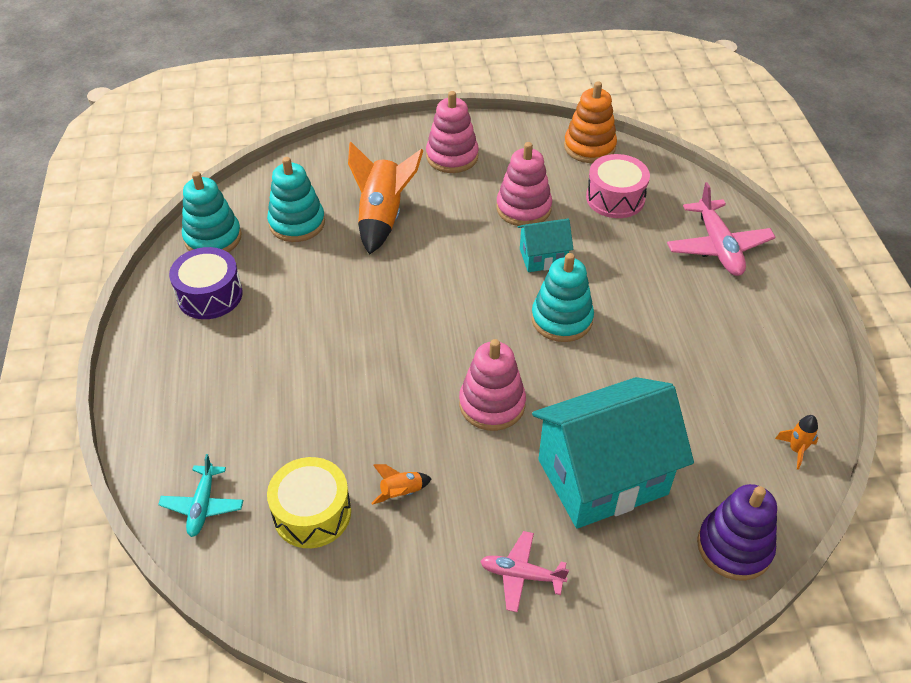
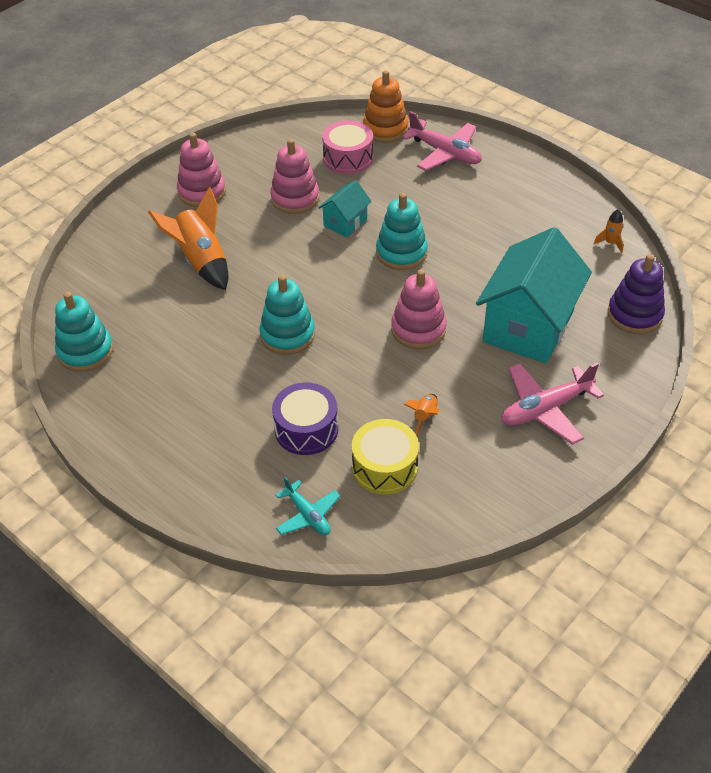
camera: 40 degrees left, 0 degrees up
purple drum [169,247,243,319] -> purple drum moved to [272,382,338,455]
turquoise stacking toy [267,157,325,242] -> turquoise stacking toy moved to [259,275,315,355]
pink plane [480,531,569,613] -> pink plane [501,363,604,445], size x1.63
orange stacking toy [564,81,617,163] -> orange stacking toy moved to [363,70,408,143]

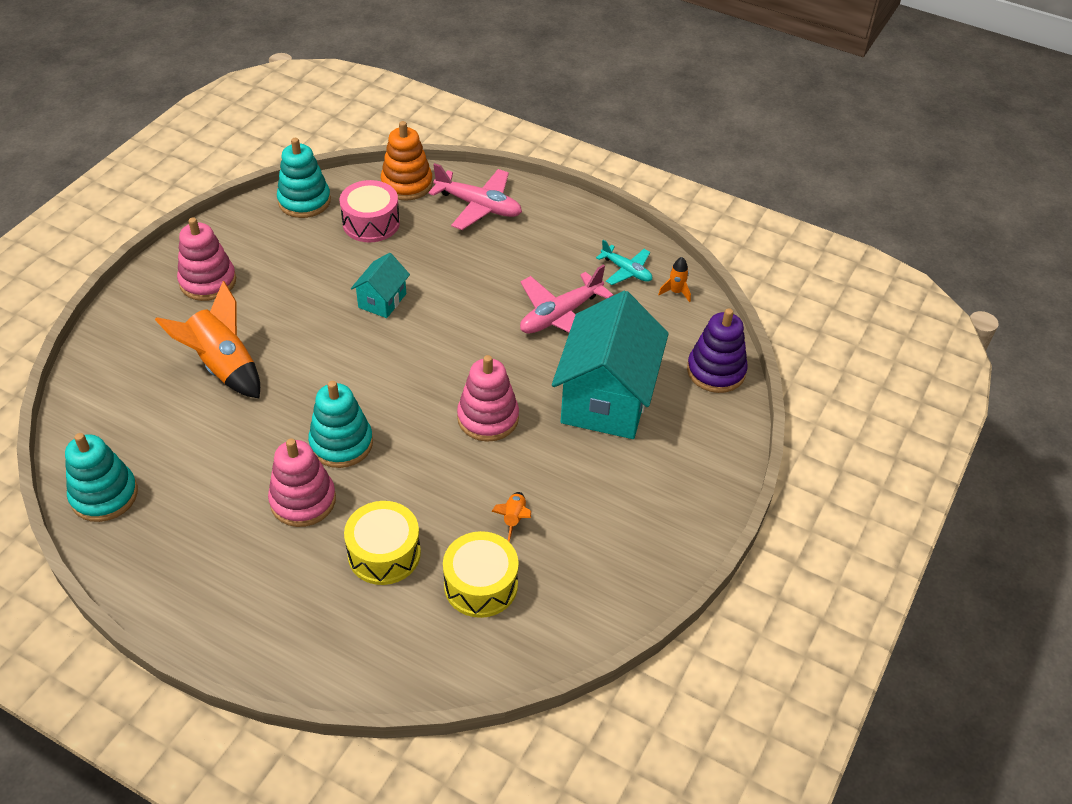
camera: 15 degrees left, 0 degrees up
pink stacking toy [270,139,319,214] -> pink stacking toy moved to [268,438,336,527]
purple drum [272,382,338,455] -> yellow drum [344,501,421,585]
turquoise plane [275,476,340,535] -> turquoise plane moved to [596,240,652,285]
turquoise stacking toy [376,193,428,270] -> turquoise stacking toy moved to [277,138,331,218]
pink plane [501,363,604,445] -> pink plane moved to [520,265,614,333]

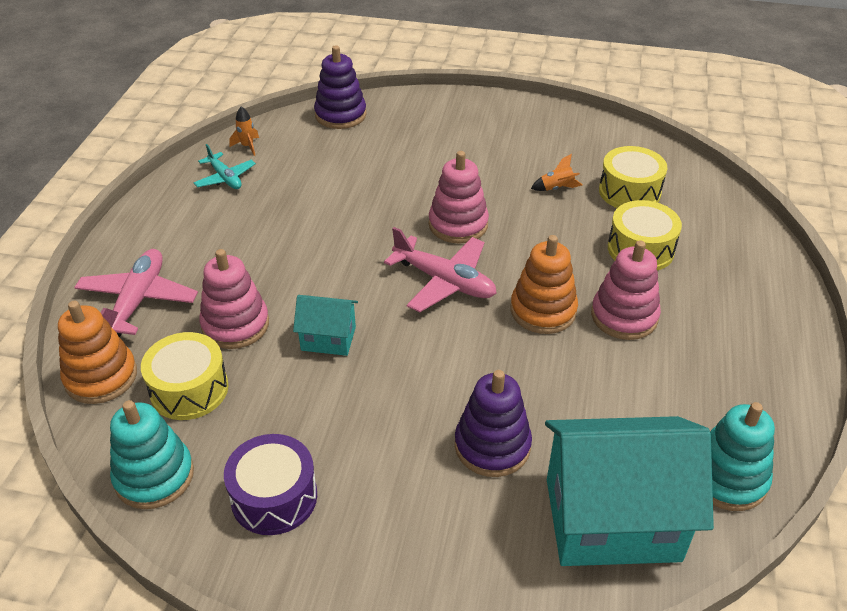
camera: 105 degrees left, 5 degrees down
orange rocket [155,281,260,399] -> purple stacking toy [455,370,532,477]
pink stacking toy [177,217,236,301] -> pink stacking toy moved to [199,249,269,349]
turquoise stacking toy [308,381,373,468] -> orange stacking toy [511,235,578,334]
pink drum [340,180,400,242] -> yellow drum [141,332,228,420]
pink plane [520,265,614,333] -> pink plane moved to [384,227,496,312]
turquoise house [552,291,669,439] -> turquoise house moved to [545,416,714,566]
turquoise plane [596,240,652,285] -> turquoise plane turned 120 degrees clockwise [194,144,256,189]
none -> purple drum [224,434,317,535]

